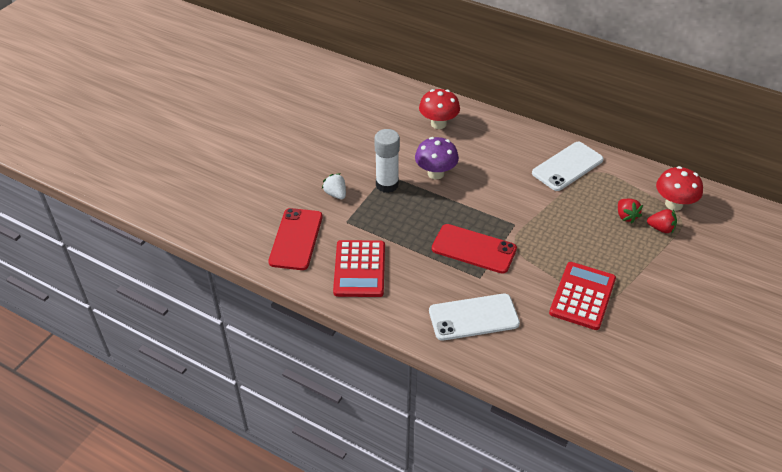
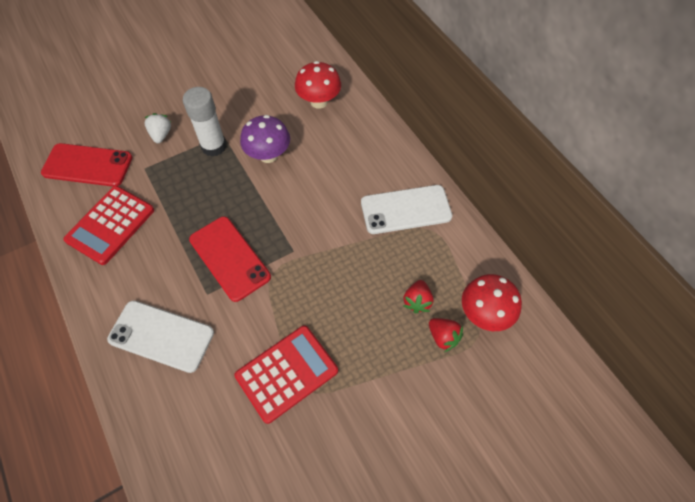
camera: 30 degrees right, 15 degrees up
red phone [268,208,323,270] -> red phone turned 60 degrees clockwise [41,143,132,187]

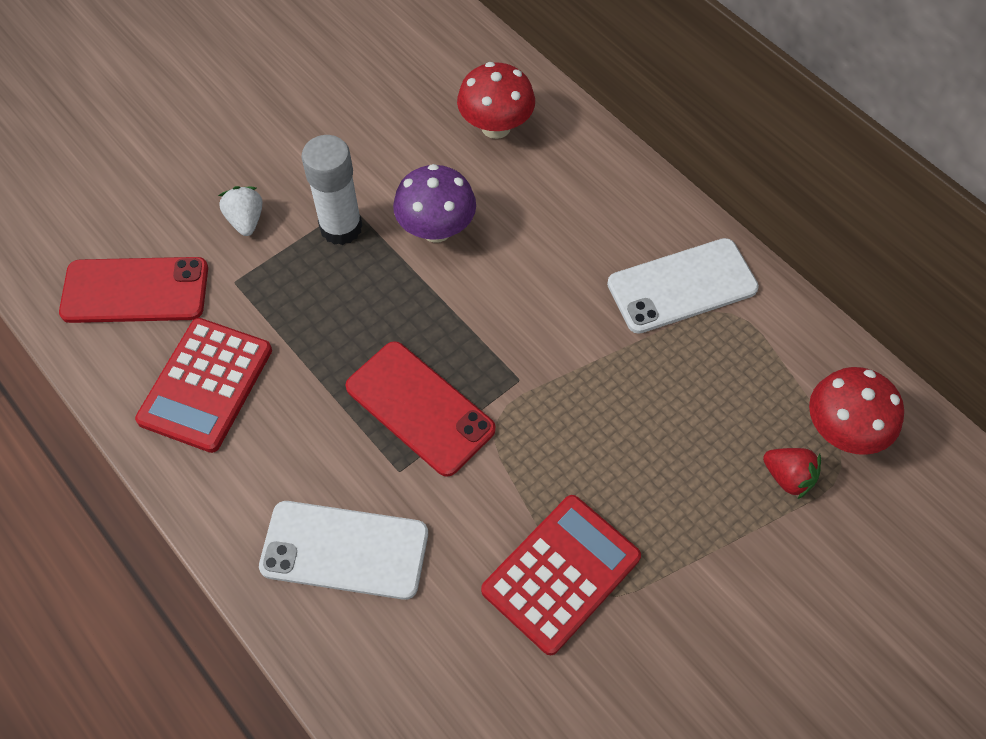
camera: 10 degrees left, 0 degrees up
red strawberry [404,280,434,314] -> none

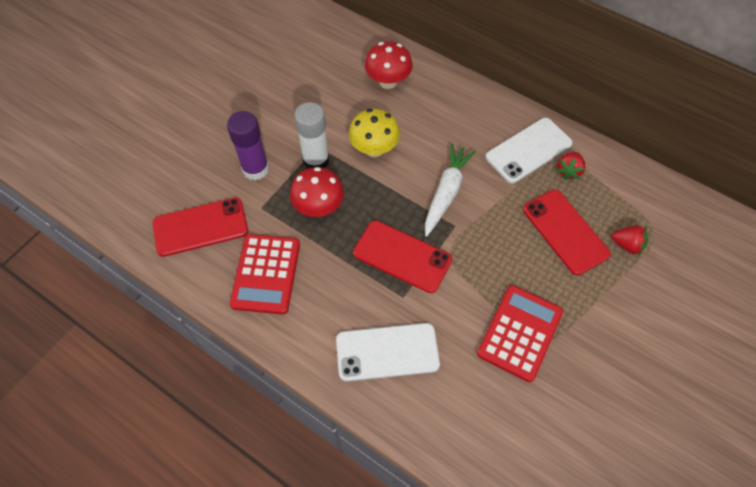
camera: 15 degrees left, 0 degrees up
white strawberry [218,186,262,236] -> purple glue stick [227,111,269,180]
purple mushroom [393,164,476,243] -> yellow mushroom [349,109,400,157]
red mushroom [809,367,904,455] -> red mushroom moved to [290,167,344,217]
none -> white carrot [425,143,476,237]
none -> red phone [523,190,611,276]
none -> red strawberry [556,152,585,180]

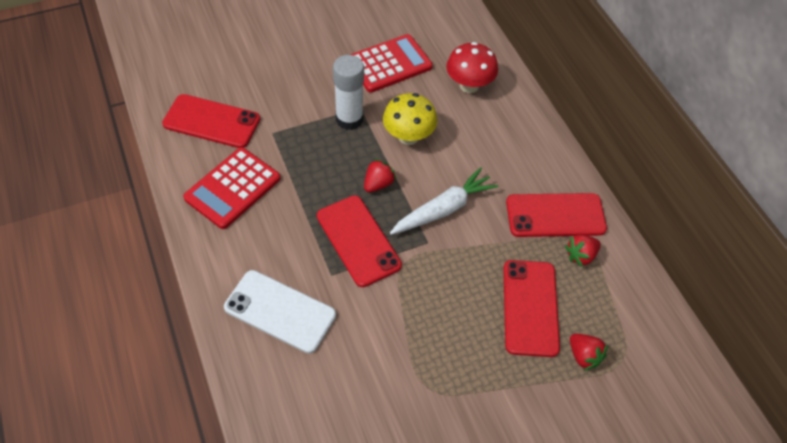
camera: 30 degrees right, 5 degrees down
purple glue stick [227,111,269,180] -> none
red mushroom [290,167,344,217] -> none
red calculator [477,285,563,382] -> red calculator moved to [350,34,433,93]
white phone [486,118,573,183] -> red phone [506,193,607,237]
none -> red strawberry [364,159,396,192]

